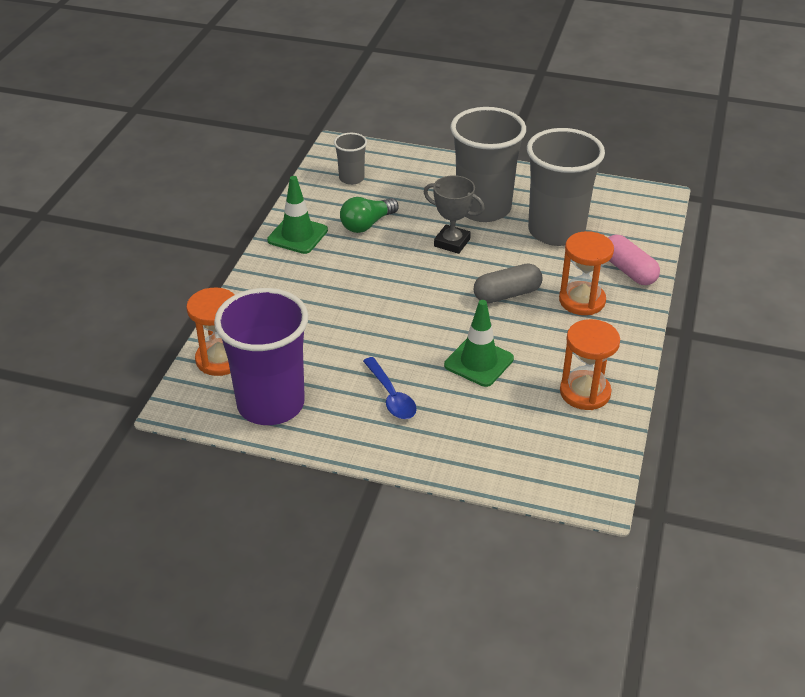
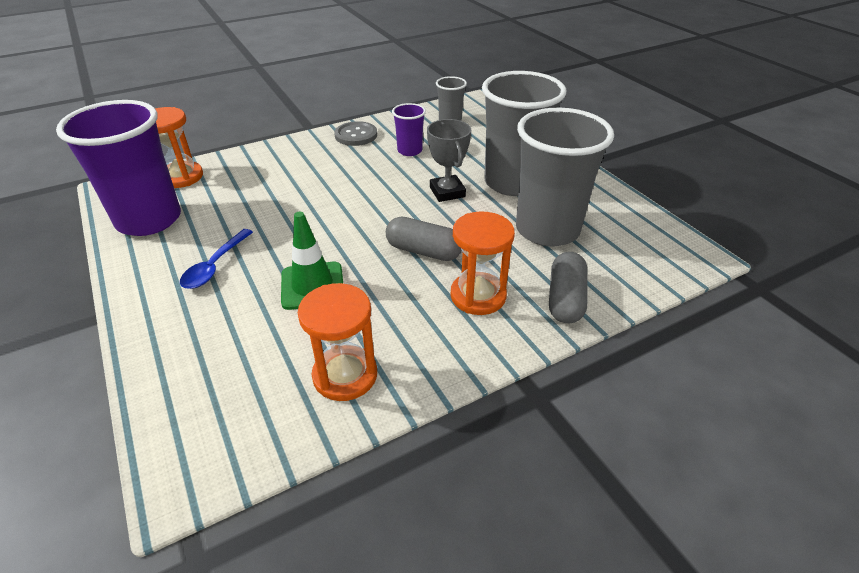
camera: 45 degrees right, 0 degrees up
green traffic cone [267,176,328,254] -> grey button [334,121,377,146]
green light bulb [340,197,399,233] -> purple cup [392,103,426,156]
pink capsule [608,235,660,285] -> grey capsule [549,252,588,323]

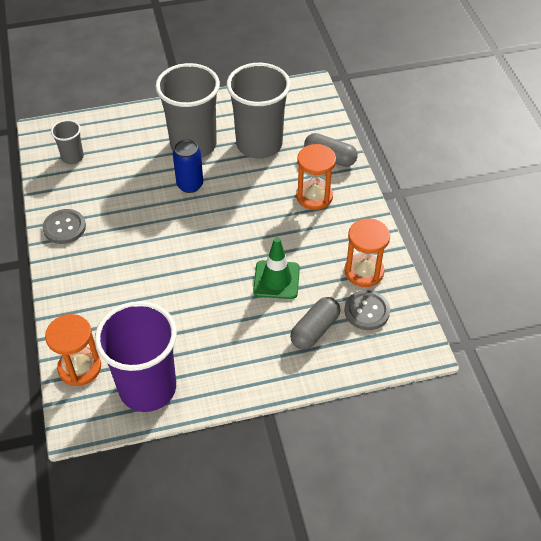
camera: 75 degrees left, 10 degrees up
blue spoon [180,229,253,289] -> none
grey capsule [386,217,462,261] -> grey capsule moved to [290,297,340,349]
purple cup [392,103,426,156] -> none
grey trophy [427,119,471,202] -> blue can [173,139,203,193]
none -> grey button [344,290,390,330]

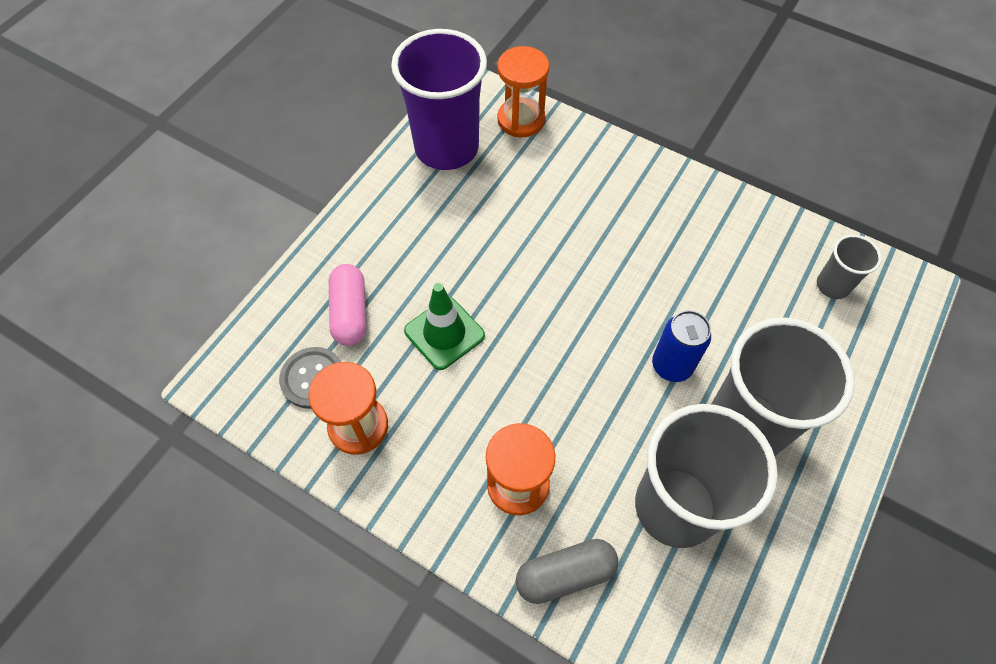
camera: 135 degrees right, 10 degrees up
grey button [43,209,86,244] -> none
grey capsule [290,297,340,349] -> pink capsule [329,264,366,346]

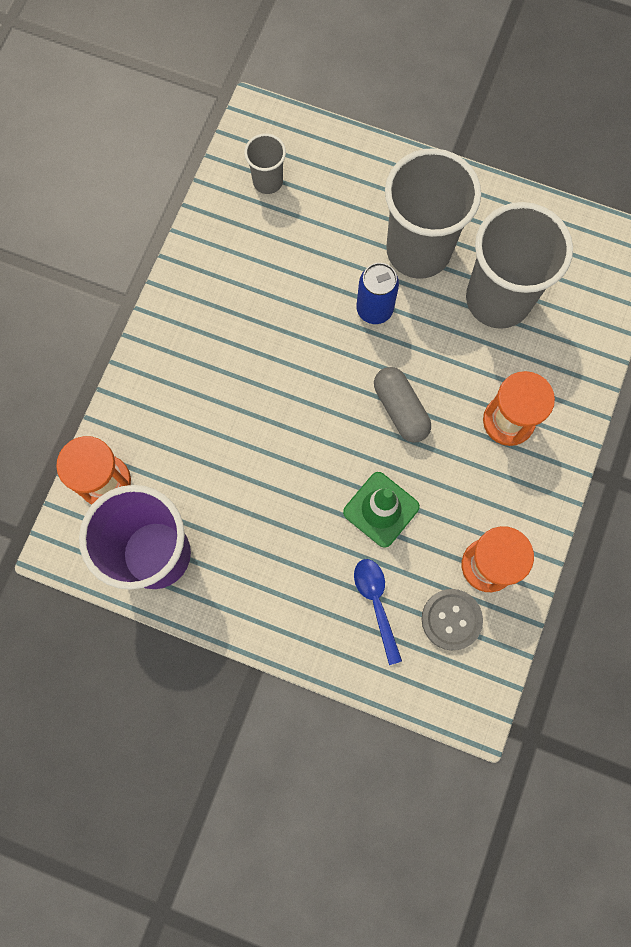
camera: 100 degrees left, 15 degrees up
pink capsule [329,264,366,346] -> blue spoon [354,559,402,665]
grey capsule [516,539,618,604] -> grey capsule moved to [374,367,431,443]

